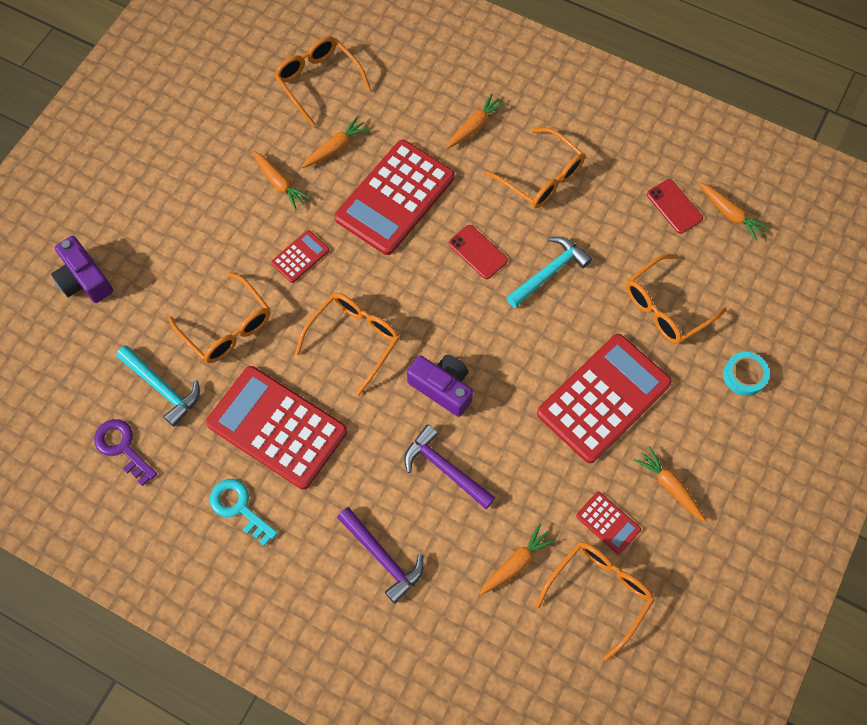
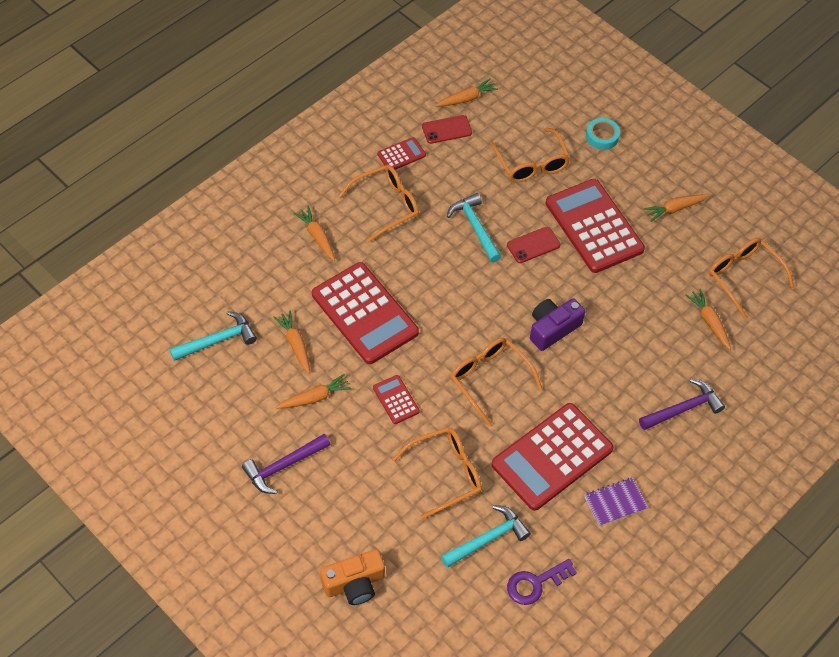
camera: 75 degrees left, 10 degrees down
purple camera [51,236,113,303] -> orange camera [320,549,385,605]
turquoise key [210,479,278,546] -> purple notebook [584,478,648,526]
orange glasses [274,36,371,127] -> turquoise hammer [170,311,257,361]
purple hammer [404,424,496,509] -> purple hammer moved to [242,434,330,494]
red phone [449,225,508,279] -> red phone moved to [507,227,560,263]
red calculator [576,492,641,554] -> red calculator moved to [377,137,426,170]

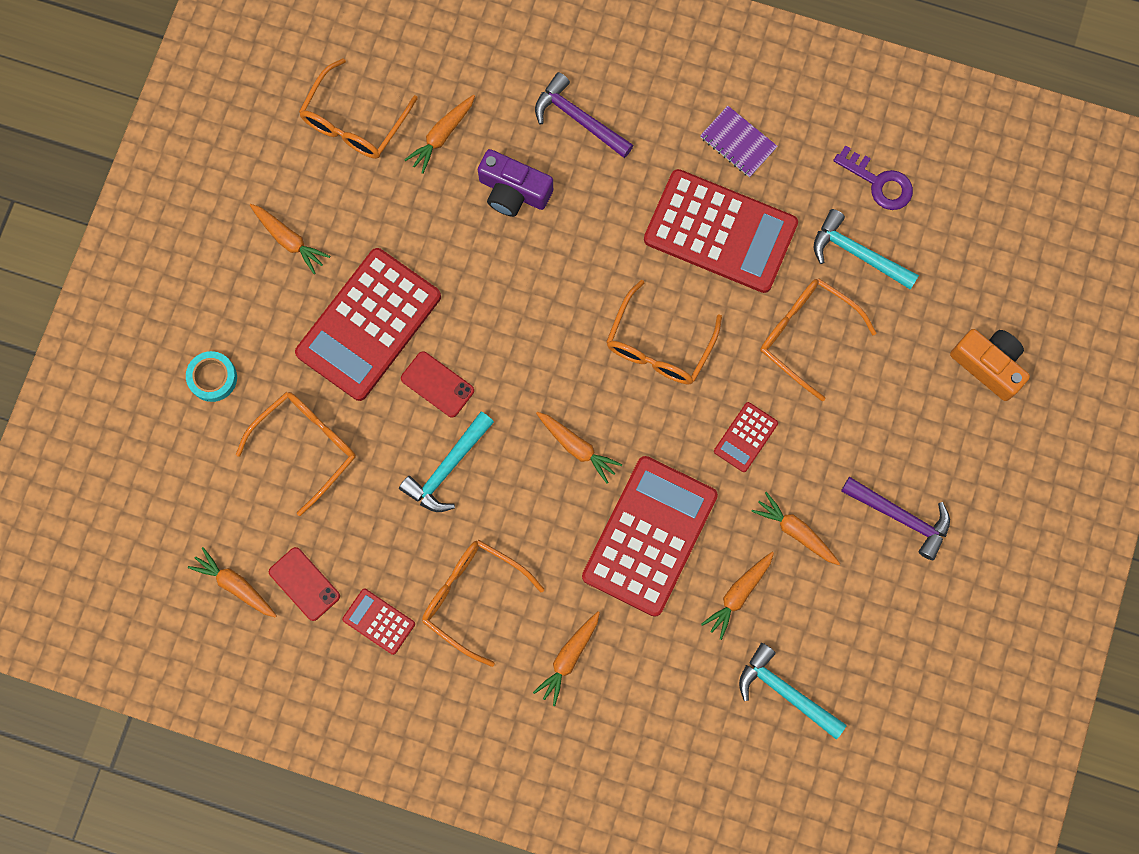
camera: 115 degrees left, 20 degrees up
purple camera [530,298,585,351] -> purple camera moved to [478,149,553,217]
none -> orange carrot [536,412,622,484]

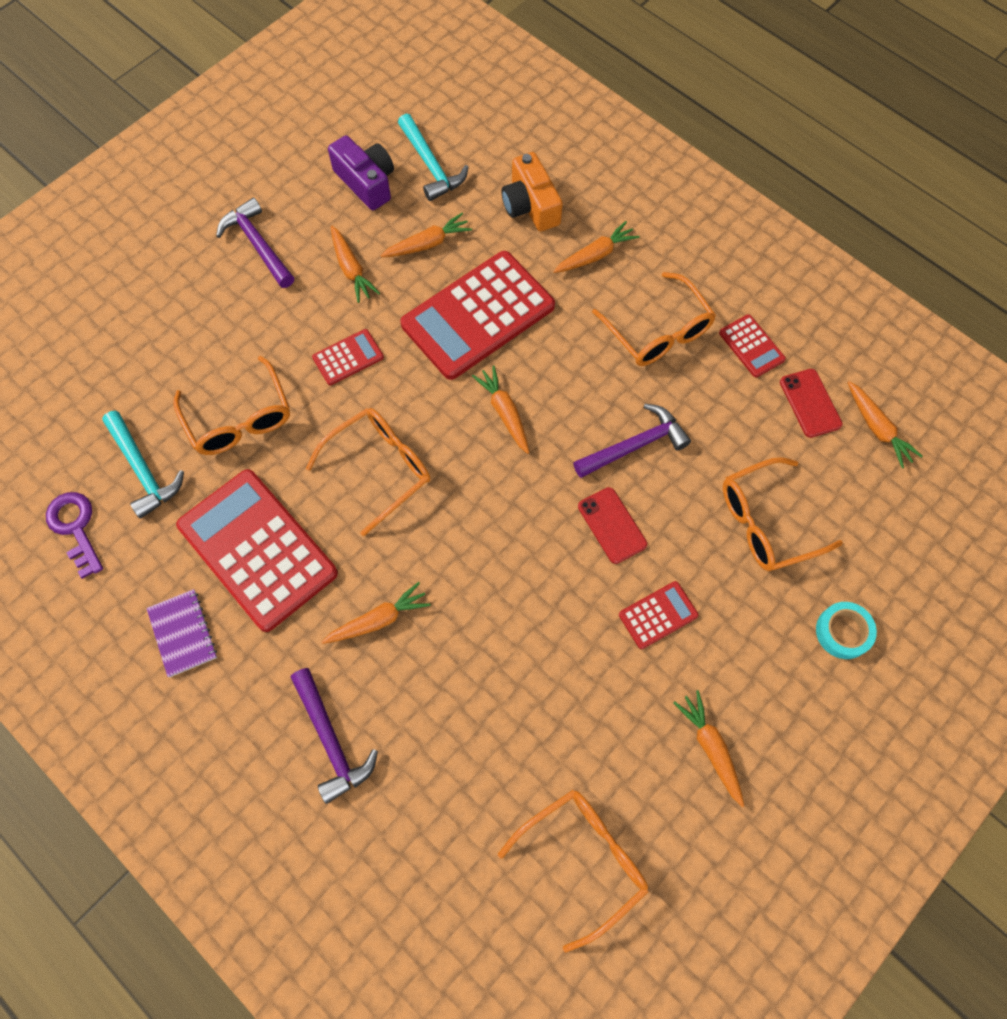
camera: 155 degrees left, 10 degrees down
red calculator [295,248,441,401] -> red calculator [619,581,699,649], size x0.45
turquoise hammer [399,412,494,512] -> purple hammer [573,404,691,478]
orange carrot [404,95,475,174] -> orange carrot moved to [322,582,431,644]
purple camera [478,149,553,217] -> purple camera moved to [328,135,394,210]
orange camera [950,329,1030,401] -> orange camera moved to [501,152,563,231]

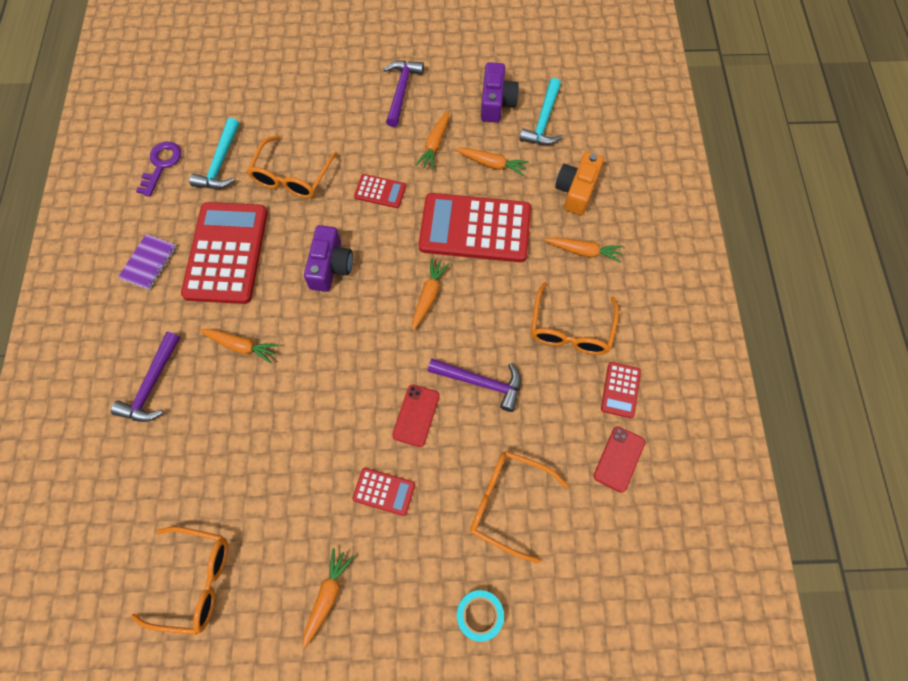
camera: 45 degrees right, 0 degrees up
orange glasses [306,408,430,536] -> purple camera [304,225,353,292]
orange carrot [847,381,923,468] -> none

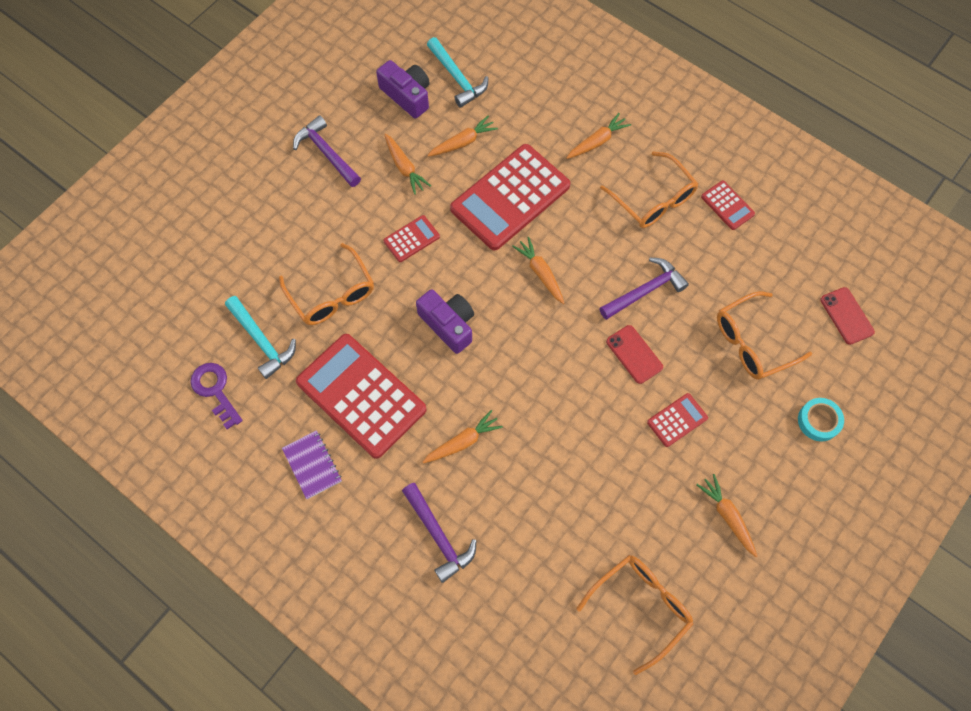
camera: 50 degrees left, 0 degrees up
orange camera [555,152,604,215] -> none
red phone [593,426,645,493] -> red phone moved to [820,287,875,345]

